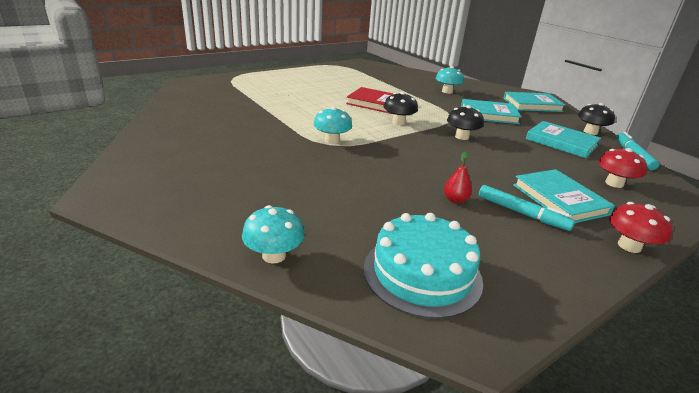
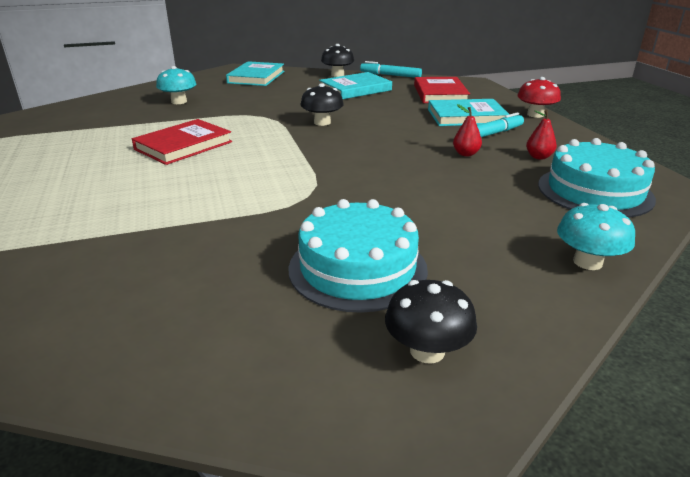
camera: 70 degrees left, 0 degrees up
turquoise mushroom [313,107,352,144] -> none
black mushroom [384,92,418,125] -> black mushroom moved to [385,280,477,364]
turquoise book [461,99,522,124] -> none
red mushroom [598,148,647,188] -> red book [414,77,470,103]
none -> turquoise cake [288,199,428,313]
none -> red pear [526,110,557,160]

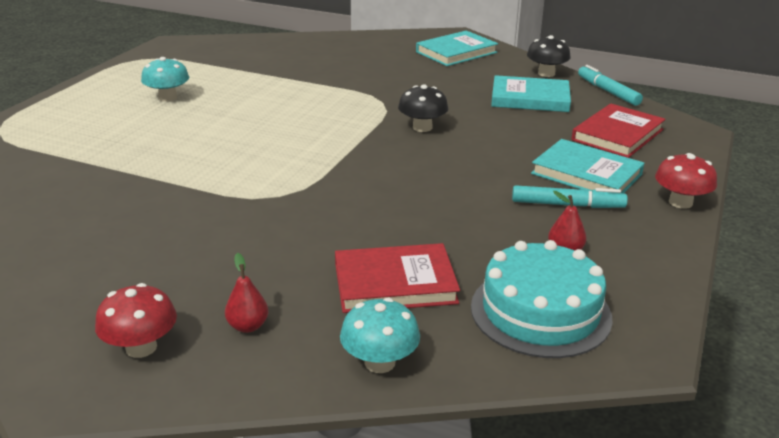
camera: 40 degrees right, 0 degrees up
red book [132,119,232,165] -> red book moved to [335,243,460,313]
turquoise mushroom [156,66,196,104] -> turquoise mushroom moved to [141,57,189,102]
turquoise cake [288,199,428,313] -> none
black mushroom [385,280,477,364] -> red mushroom [95,283,177,358]
red pear [453,104,482,156] -> red pear moved to [225,253,268,333]

